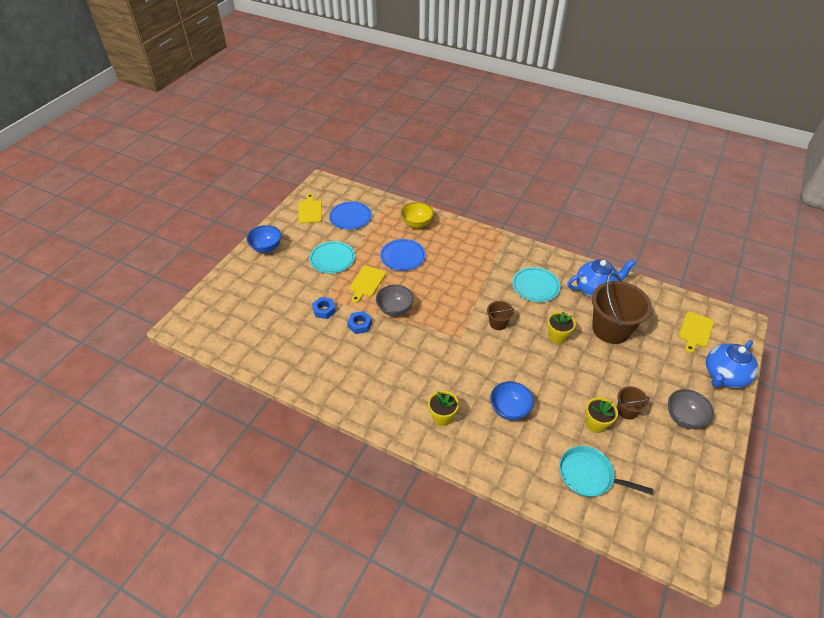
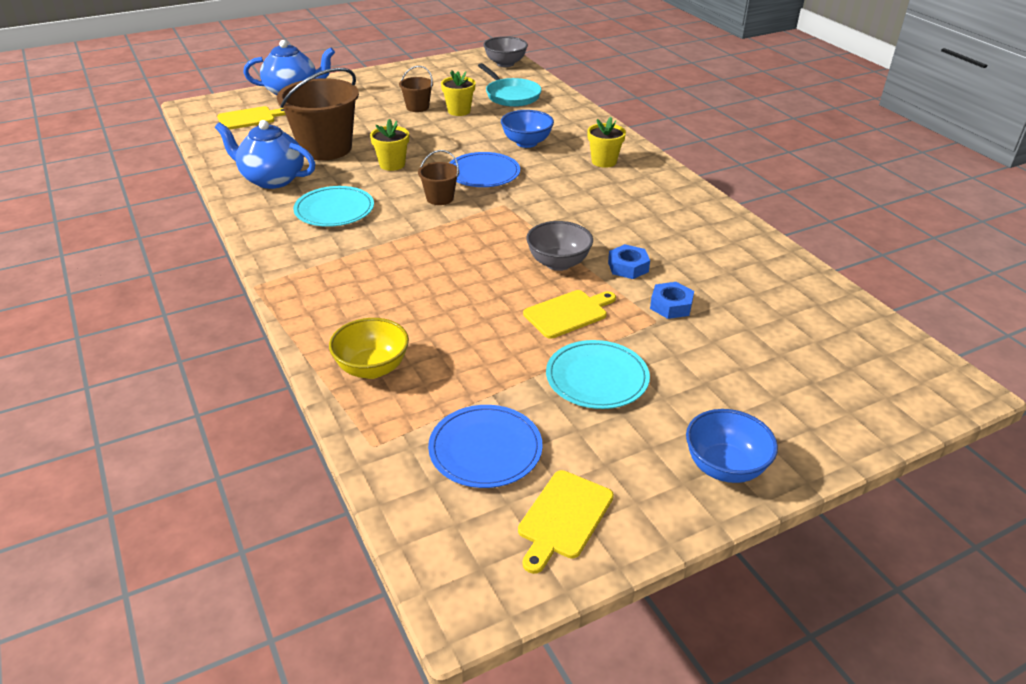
camera: 145 degrees left, 10 degrees down
blue plate [380,239,426,271] -> blue plate moved to [449,152,520,187]
grey bowl [668,389,714,429] -> grey bowl moved to [483,36,528,67]

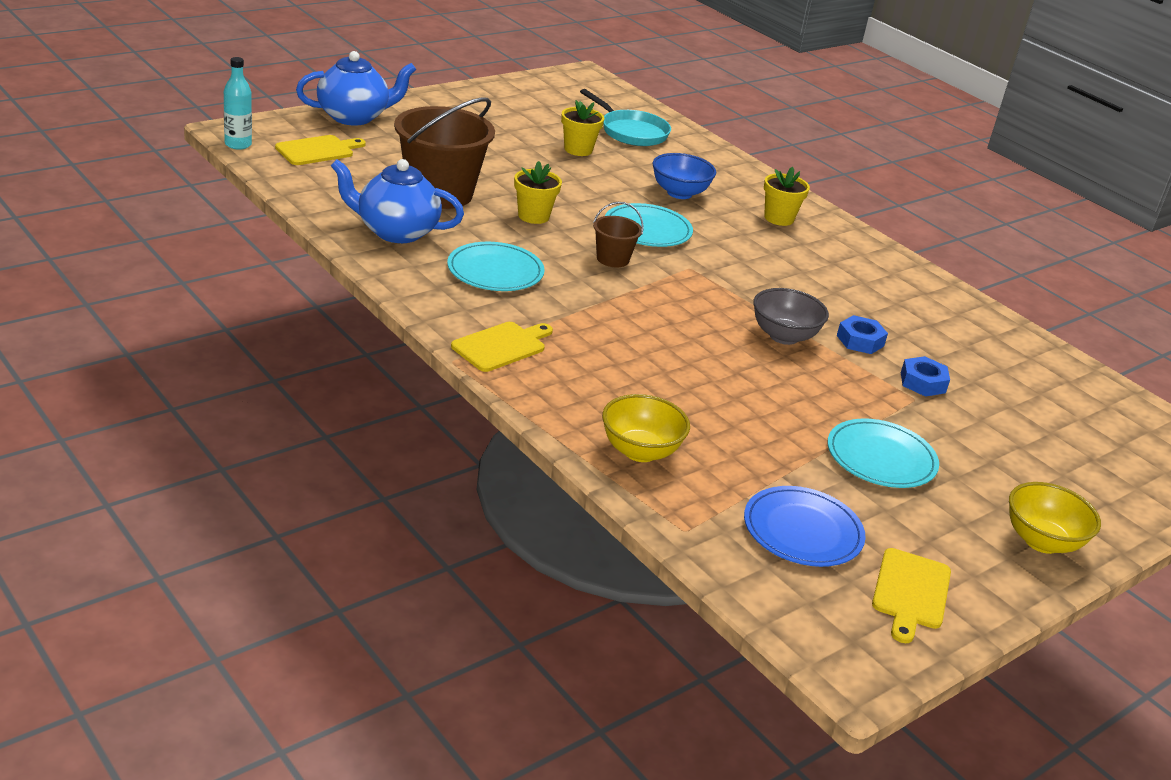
camera: 15 degrees left, 5 degrees down
brown bucket [399,66,433,112] -> none
blue plate [449,152,520,187] -> turquoise plate [605,203,693,247]
grey bowl [483,36,528,67] -> none
yellow cutting board [523,290,616,339] -> yellow cutting board moved to [451,322,553,372]
blue bowl [686,409,778,483] -> yellow bowl [1009,482,1101,554]
none -> turquoise bottle [224,57,252,150]

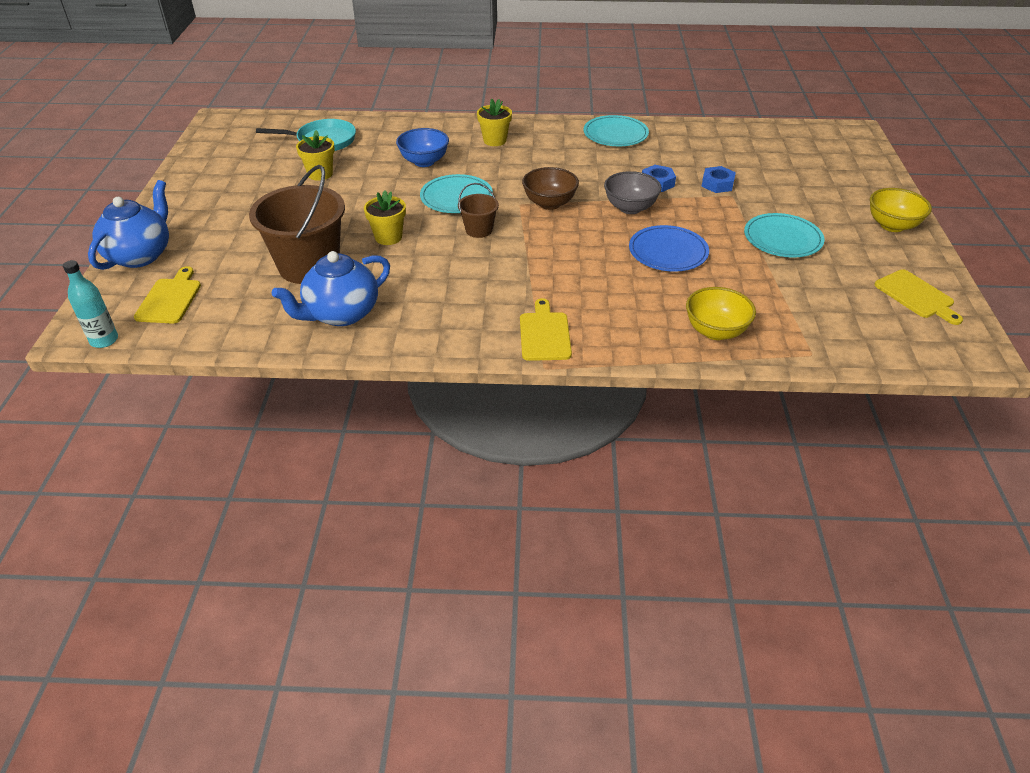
camera: 45 degrees left, 10 degrees up
turquoise plate [447,242,545,291] -> turquoise plate moved to [583,115,649,146]
blue plate [744,486,866,567] -> blue plate moved to [629,225,709,272]
none -> brown bowl [522,167,579,210]

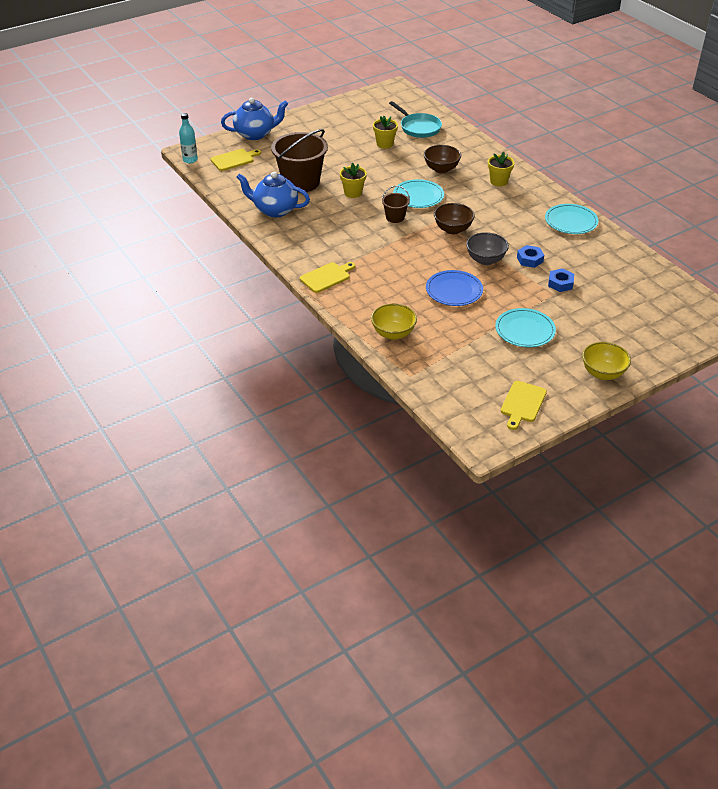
camera: 55 degrees right, 0 degrees up
blue bowl [396,128,449,167] -> brown bowl [424,145,461,173]

